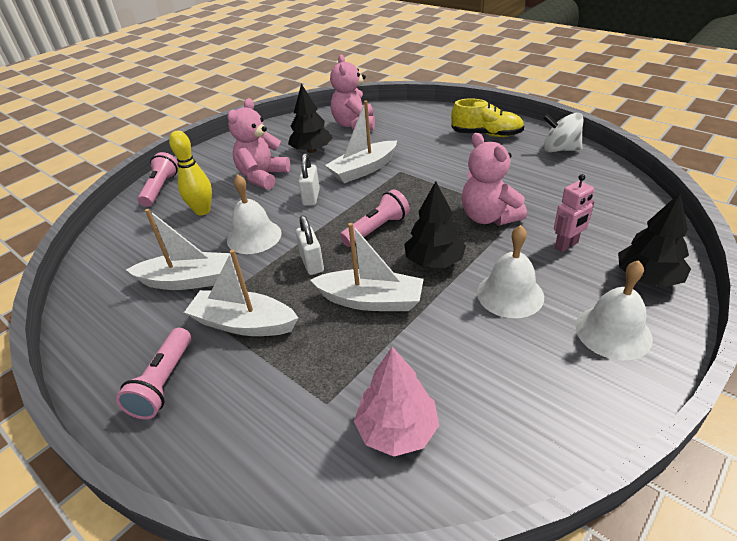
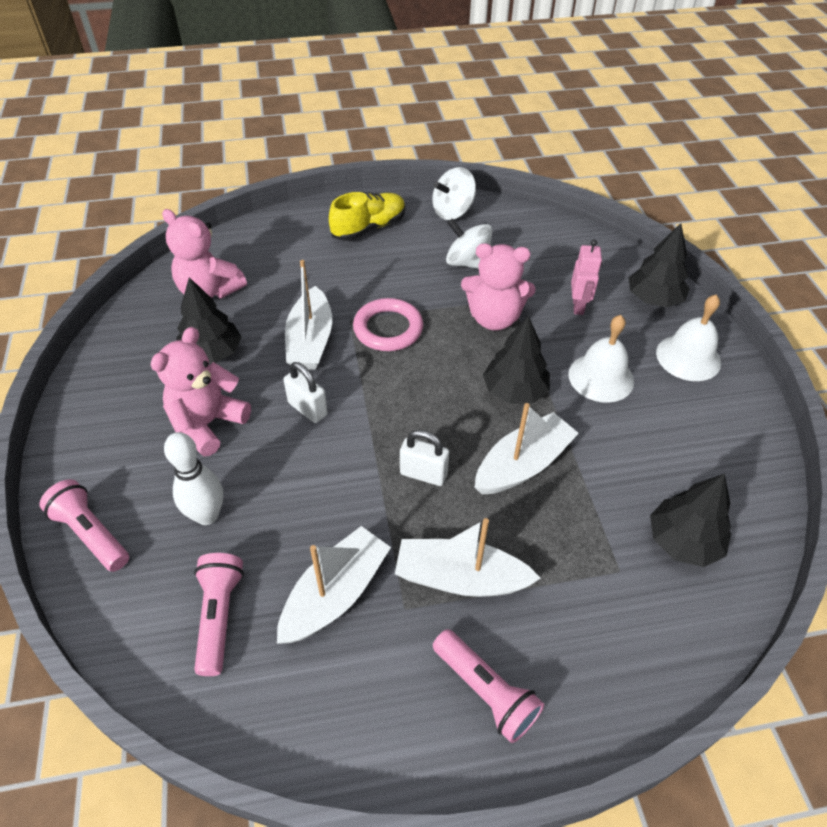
camera: 55 degrees left, 10 degrees up
yellow bowling pin [169,130,212,215] -> white bowling pin [164,432,223,525]
white boat [184,249,298,336] -> white boat turned 45 degrees clockwise [395,518,541,597]
white bell [227,174,282,254] -> none
pink teddy bear [228,98,290,190] -> pink teddy bear turned 60 degrees clockwise [151,327,251,457]
pink flashlight [340,189,410,247] -> pink flashlight moved to [194,553,244,676]
pink tree [354,347,439,457] -> black tree [650,474,731,567]
none -> pink ring [353,298,423,351]
none -> white spinning top [446,219,492,269]

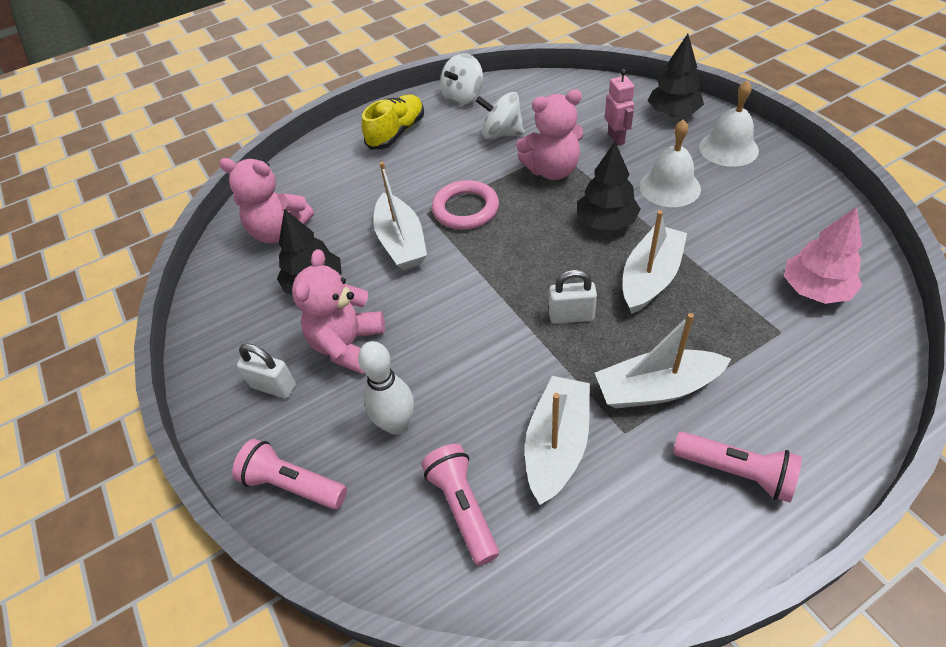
camera: 15 degrees left, 0 degrees up
white padlock [284,362,328,423] -> white padlock moved to [237,343,296,398]
black tree [650,474,731,567] -> pink tree [784,207,862,304]

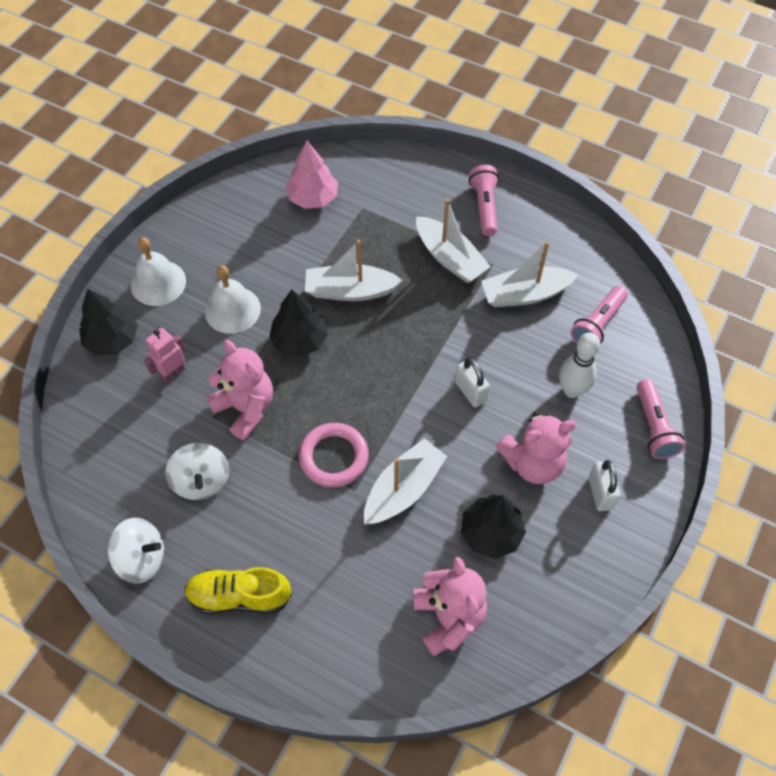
camera: 125 degrees left, 10 degrees up
white padlock [549,270,597,324] -> white padlock moved to [455,357,490,407]

